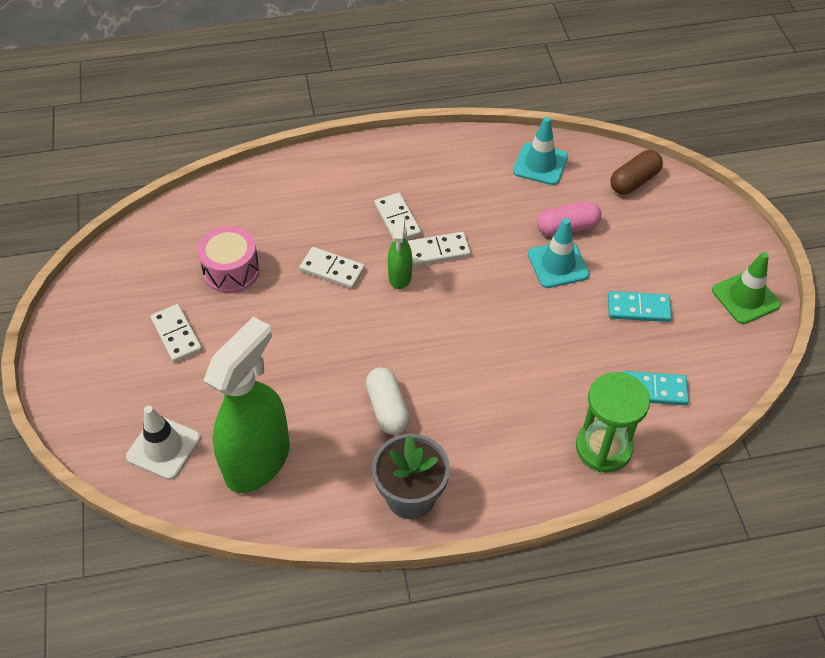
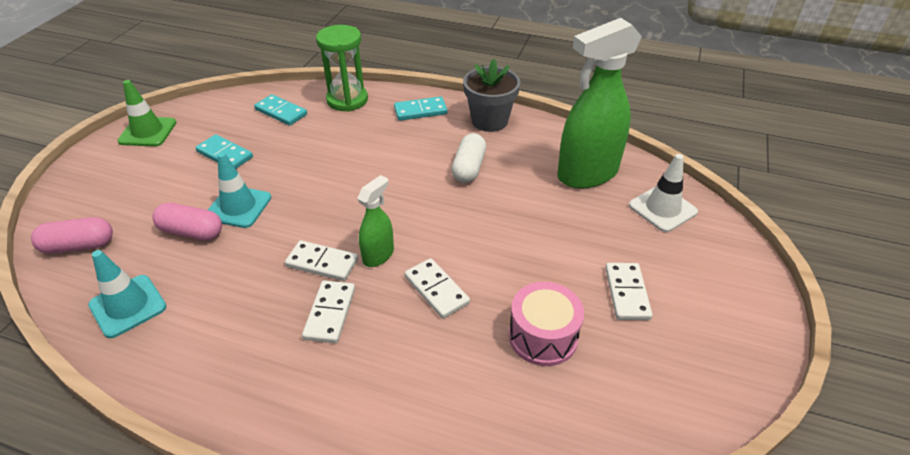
camera: 150 degrees left, 10 degrees down
brown capsule [610,150,663,194] -> pink capsule [31,217,113,254]
none -> turquoise domino [394,97,448,121]

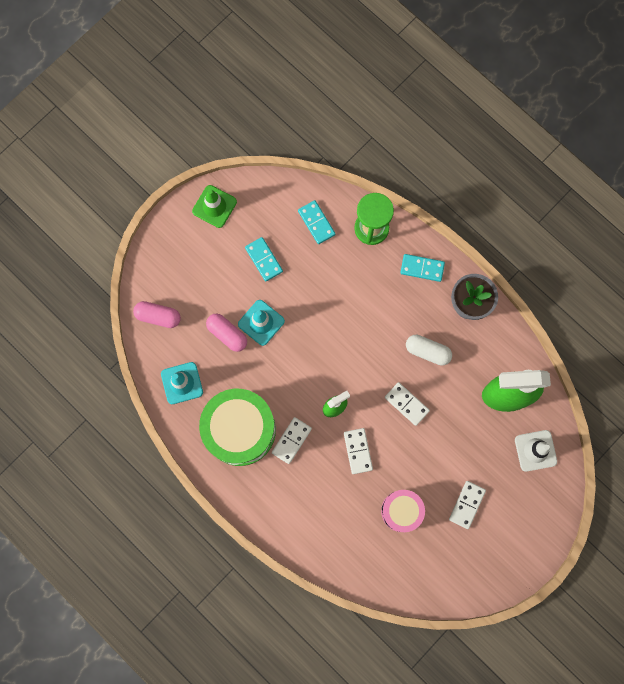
camera: 25 degrees right, 35 degrees up
white domino [285,240,358,281] -> white domino moved to [385,382,430,426]
white capsule [452,133,486,183] -> white capsule turned 75 degrees clockwise [406,335,452,366]
none -> green drum [199,389,276,466]

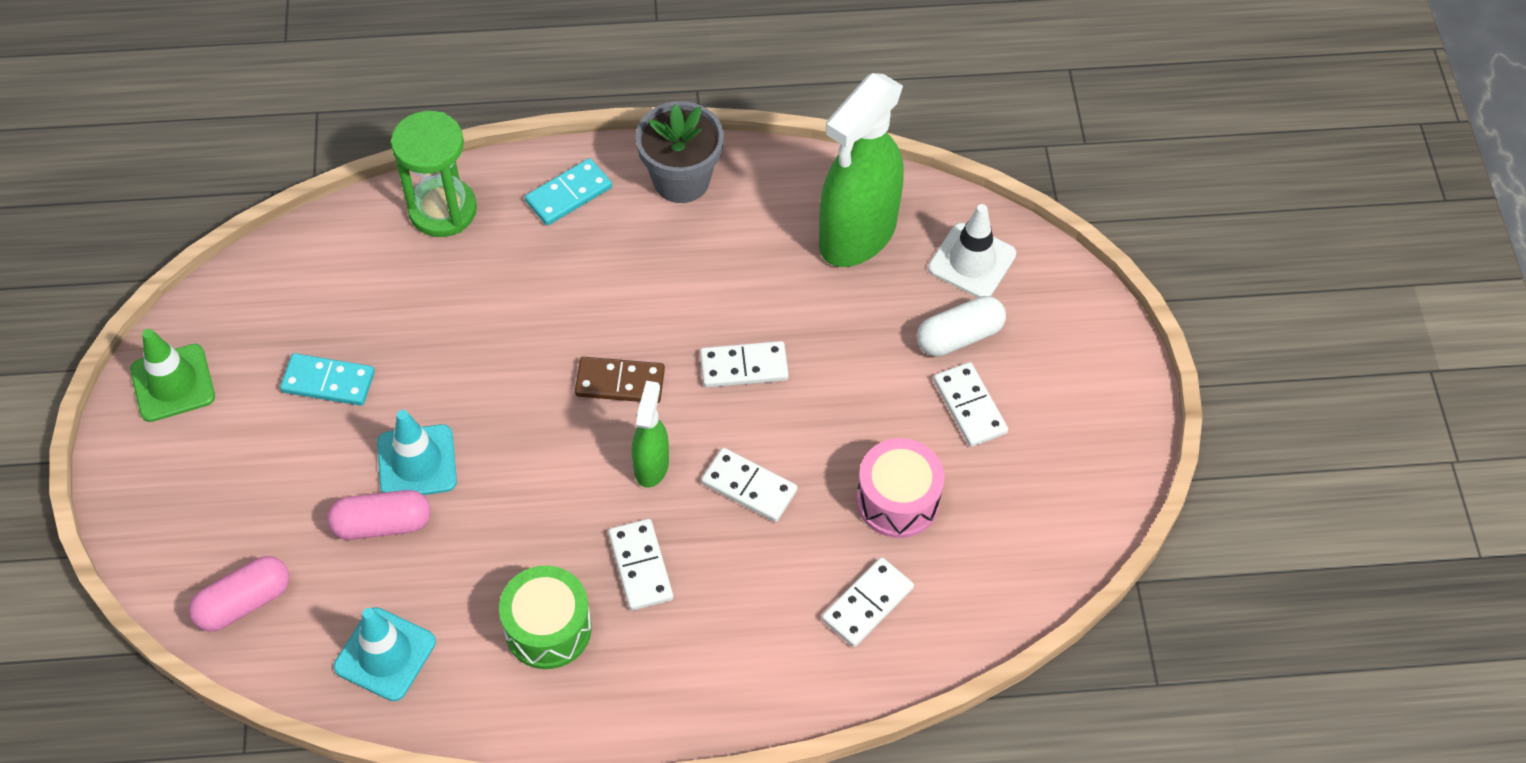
camera: 50 degrees left, 20 degrees down
green drum [199,389,276,466] -> green drum [499,566,592,669], size x0.57
turquoise domino [298,200,335,244] -> none
white capsule [406,335,452,366] -> white capsule moved to [917,296,1006,357]
none -> brown domino [575,357,665,403]
none -> white domino [822,557,914,647]

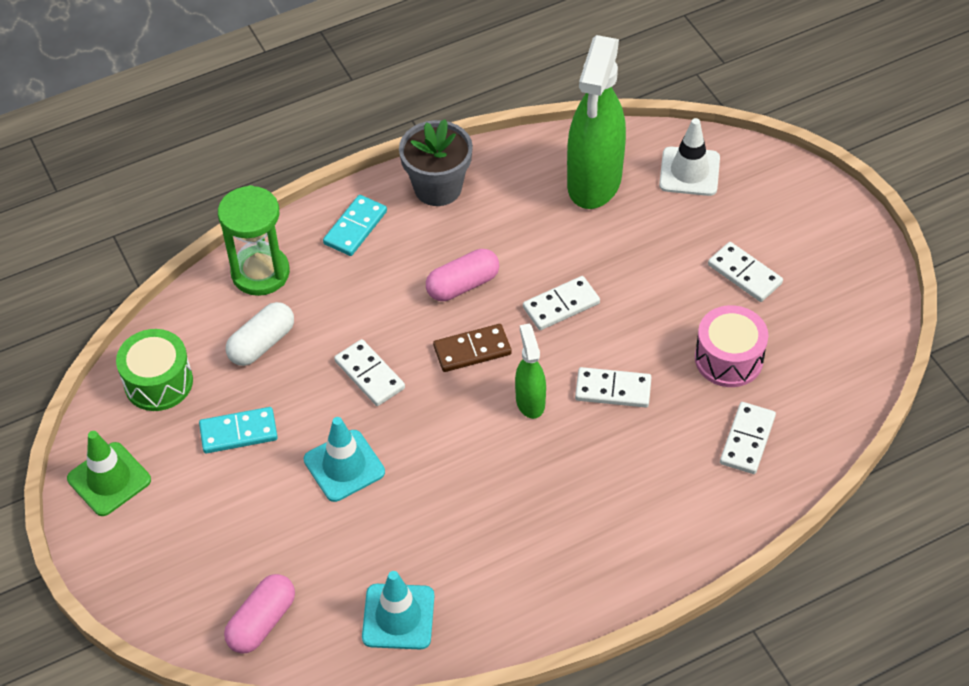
camera: 20 degrees left, 5 degrees down
pink capsule [327,490,431,540] -> pink capsule moved to [426,249,499,301]
green drum [499,566,592,669] -> green drum moved to [116,329,193,411]
white domino [608,519,673,611] -> white domino moved to [334,339,405,406]
white capsule [917,296,1006,357] -> white capsule moved to [226,302,294,366]

